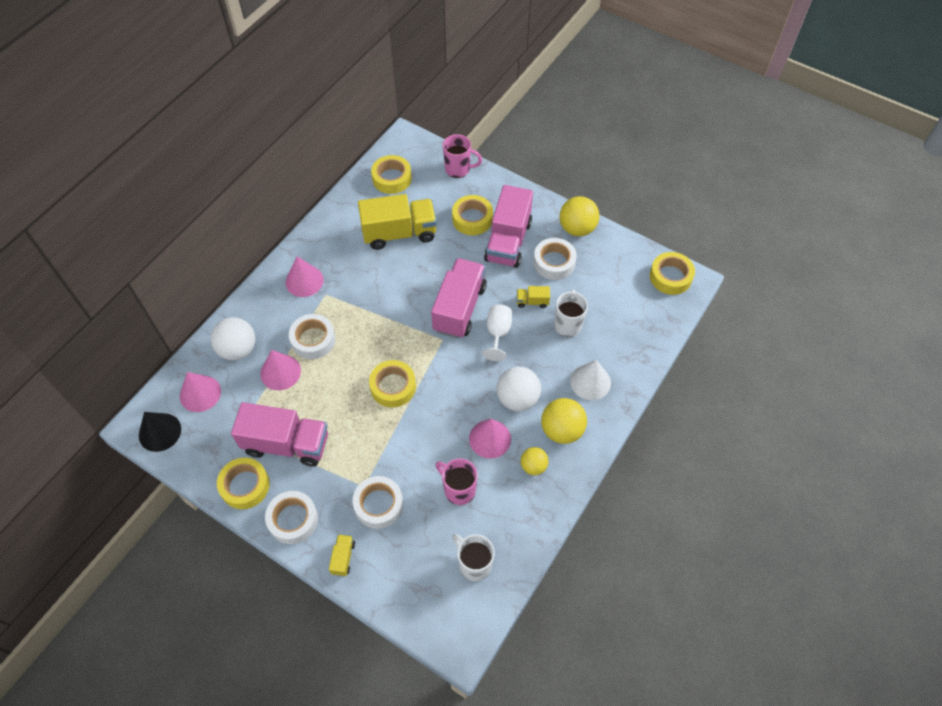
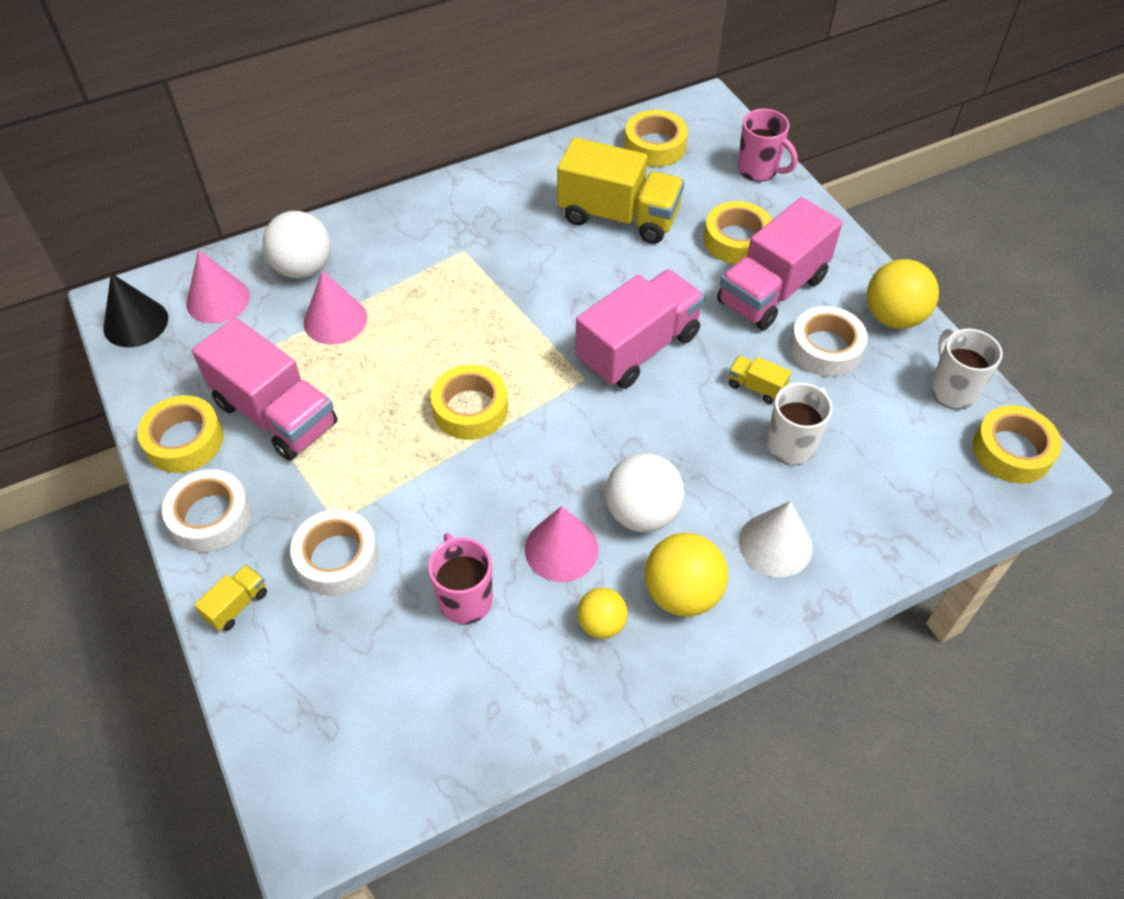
camera: 30 degrees right, 5 degrees down
pink cone [286,256,324,297] -> none
white tape [289,314,336,359] -> none
white mug [452,534,495,581] -> white mug moved to [930,328,1003,409]
white goblet [482,304,512,361] -> none

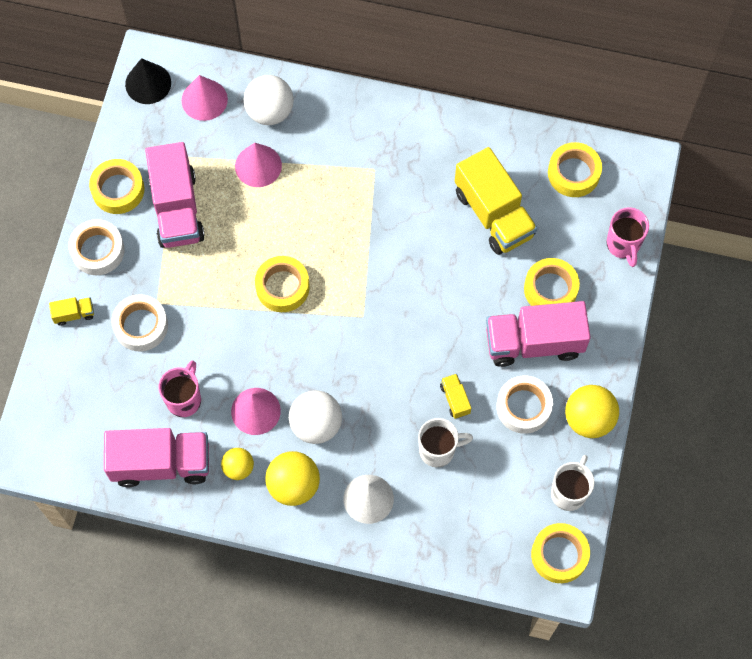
camera: 40 degrees right, 15 degrees up
pink truck [575,269,705,389] -> pink truck moved to [104,428,209,487]

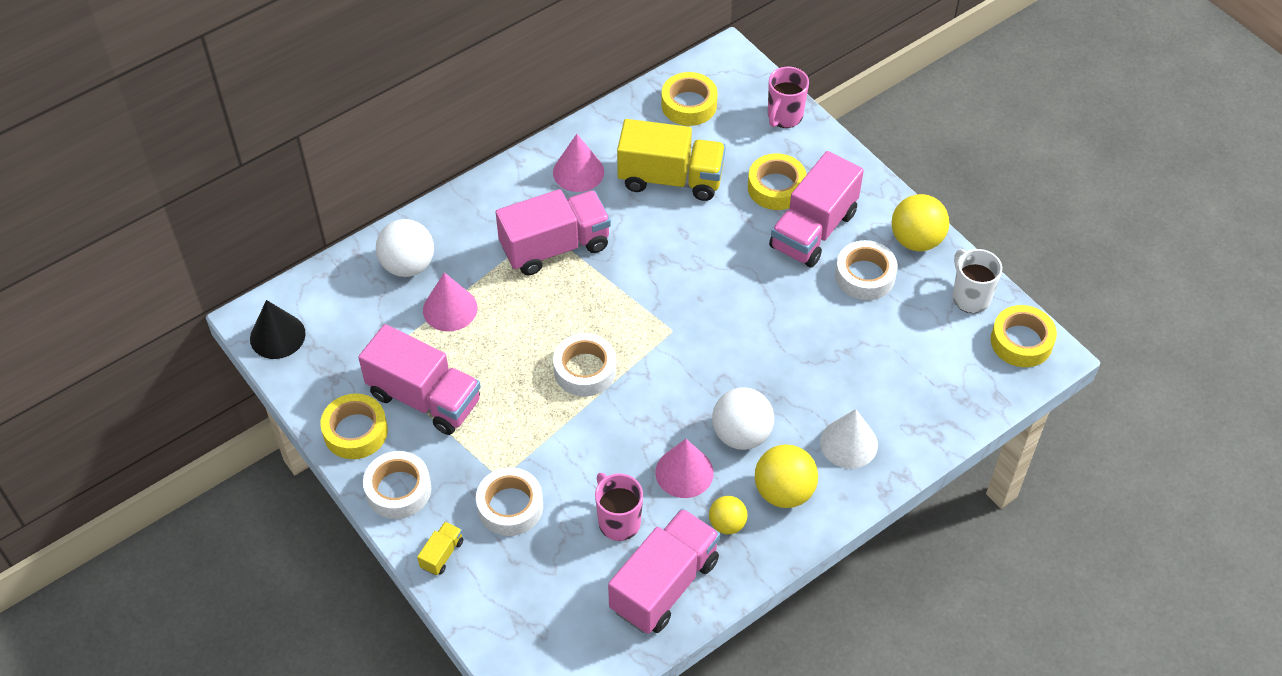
camera: 50 degrees left, 15 degrees down
pink cone [182,75,228,121] -> pink cone moved to [553,134,604,192]
yellow tape [255,256,310,312] -> white tape [553,333,616,396]
white mug [418,418,473,467] -> none
yellow truck [440,374,471,419] -> none
pink mug [606,207,649,267] -> pink mug turned 90 degrees clockwise [768,67,809,128]
none -> pink truck [496,189,611,275]

